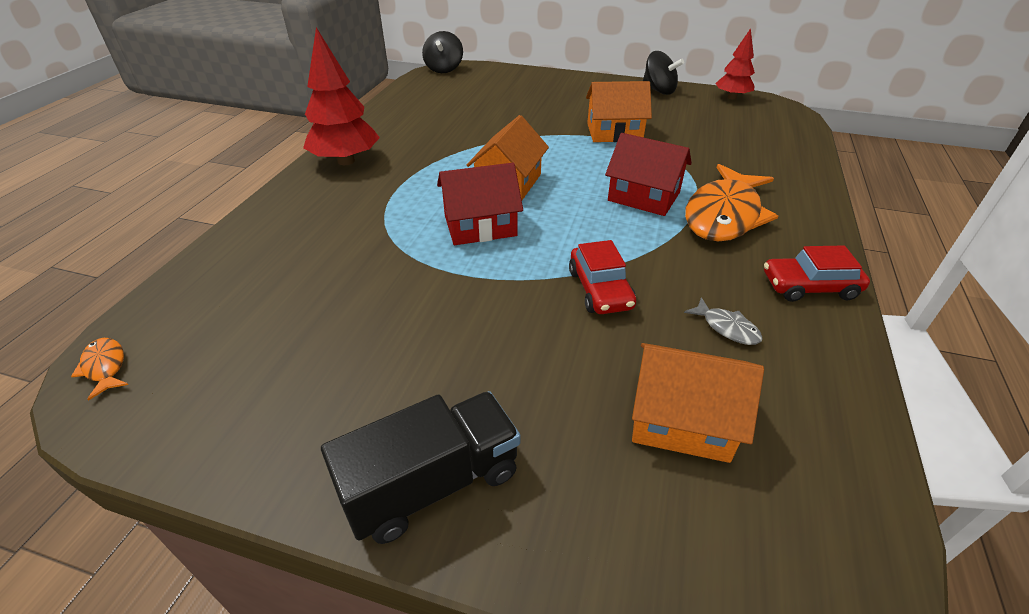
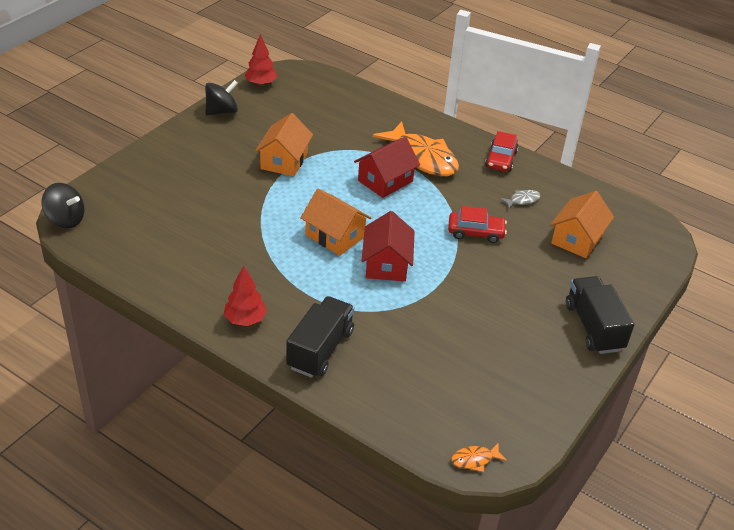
camera: 75 degrees left, 0 degrees up
red tree [303,27,380,165] -> red tree [224,266,267,326], size x0.63
none -> black truck [286,296,354,378]

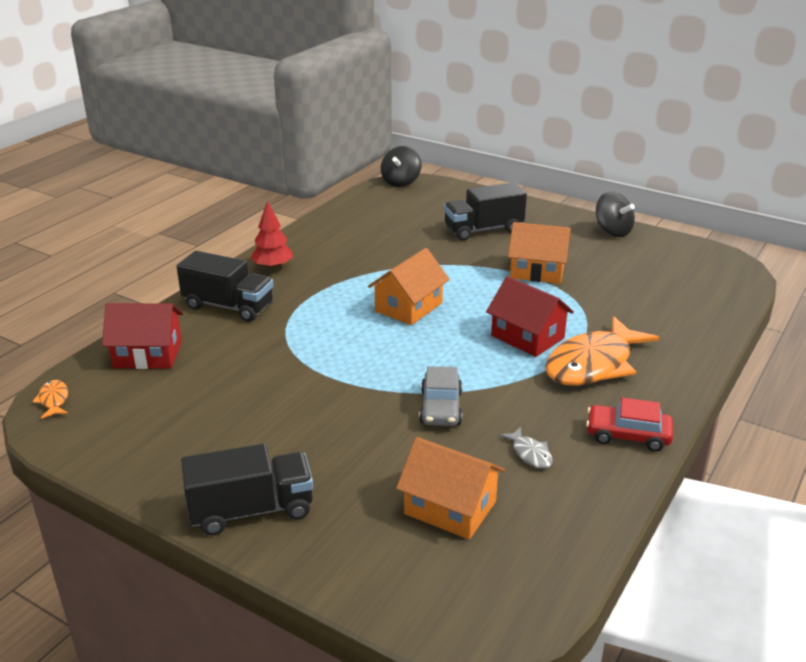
camera: 90 degrees right, 10 degrees down
red tree [245,34,277,86] -> none
red house [362,211,415,281] -> red house moved to [102,303,183,369]
red car [448,206,507,243] -> grey car [419,366,462,426]
none -> black truck [444,182,527,241]

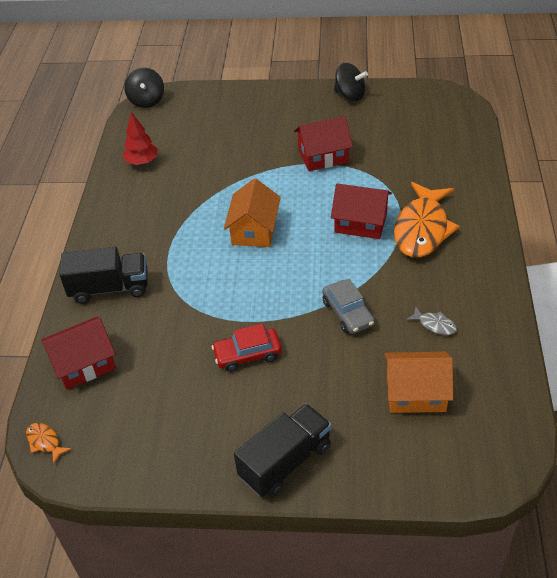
camera: 25 degrees left, 15 degrees up
red tree [250,201,293,270] -> red tree moved to [122,112,158,165]
black truck [444,182,527,241] -> none
orange house [508,222,571,284] -> red house [294,116,353,171]
red car [586,398,673,452] -> red car moved to [212,324,282,372]

